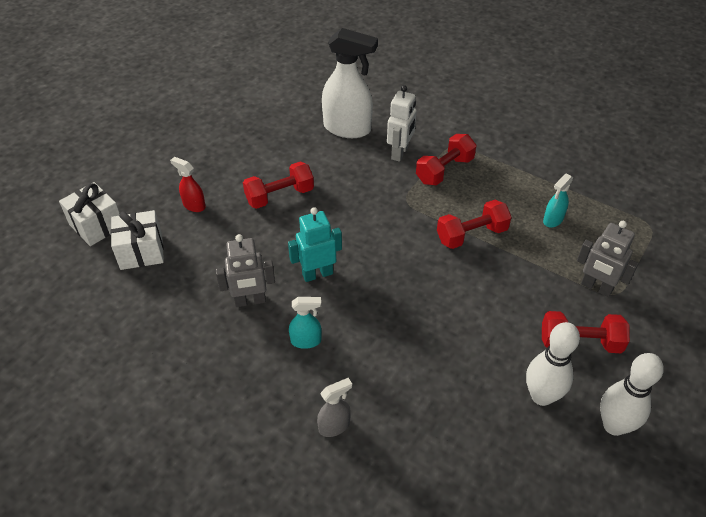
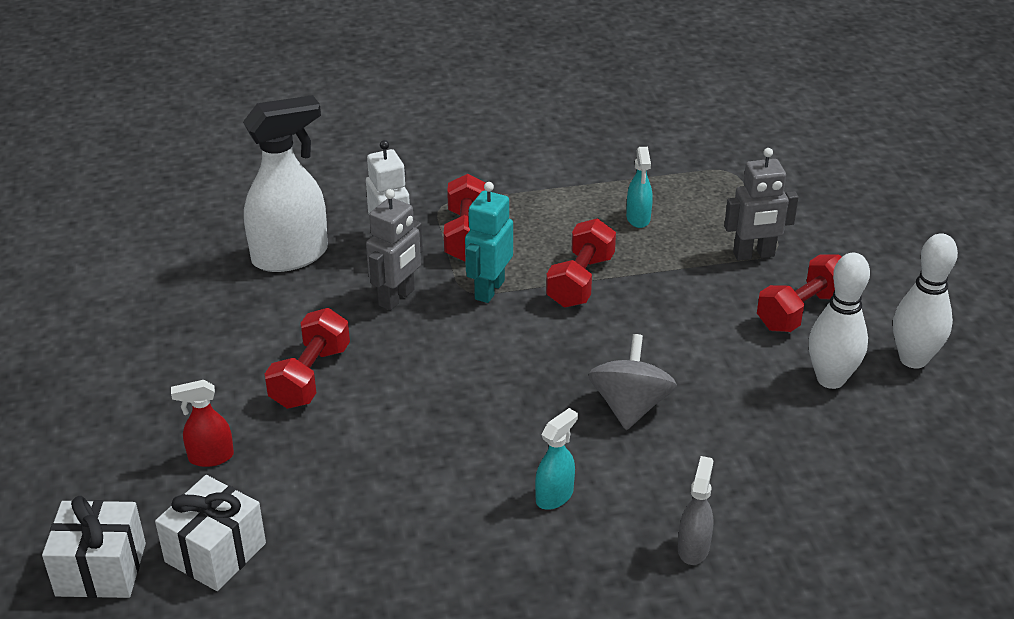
camera: 45 degrees left, 10 degrees down
grey robot [216,234,275,307] -> grey robot moved to [366,189,423,310]
turquoise robot [288,207,342,282] -> turquoise robot moved to [465,182,513,303]
none -> grey spinning top [588,334,677,430]

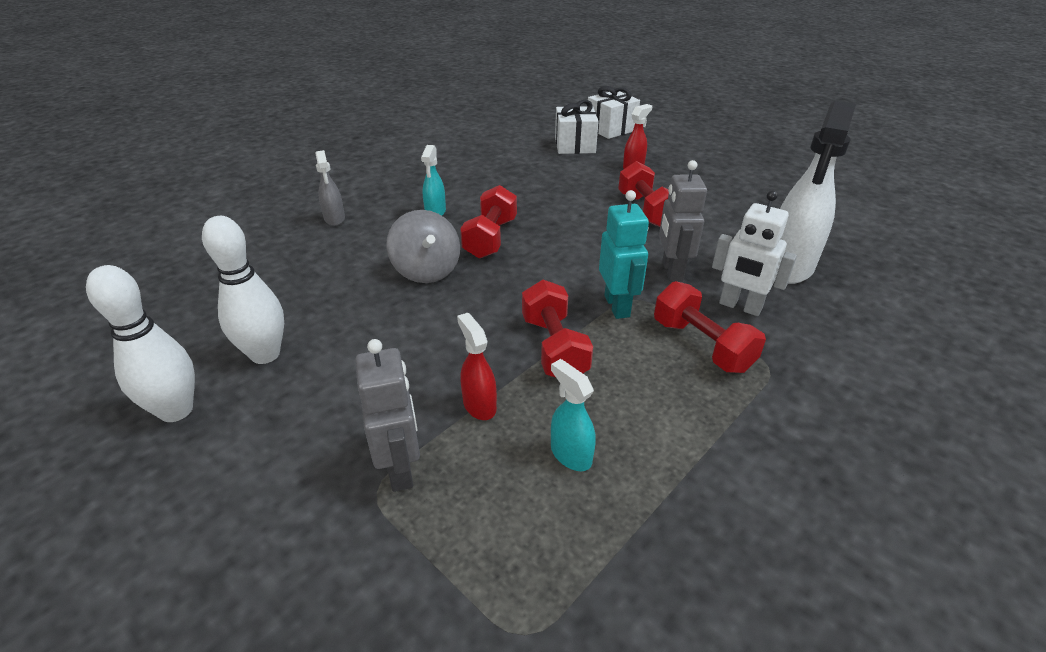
camera: 145 degrees right, 0 degrees up
grey robot [724,148,799,261] -> grey robot turned 120 degrees clockwise [355,339,420,492]
red dumbbell [757,254,842,332] -> red dumbbell moved to [460,185,517,259]
none -> red spray bottle [457,313,497,420]

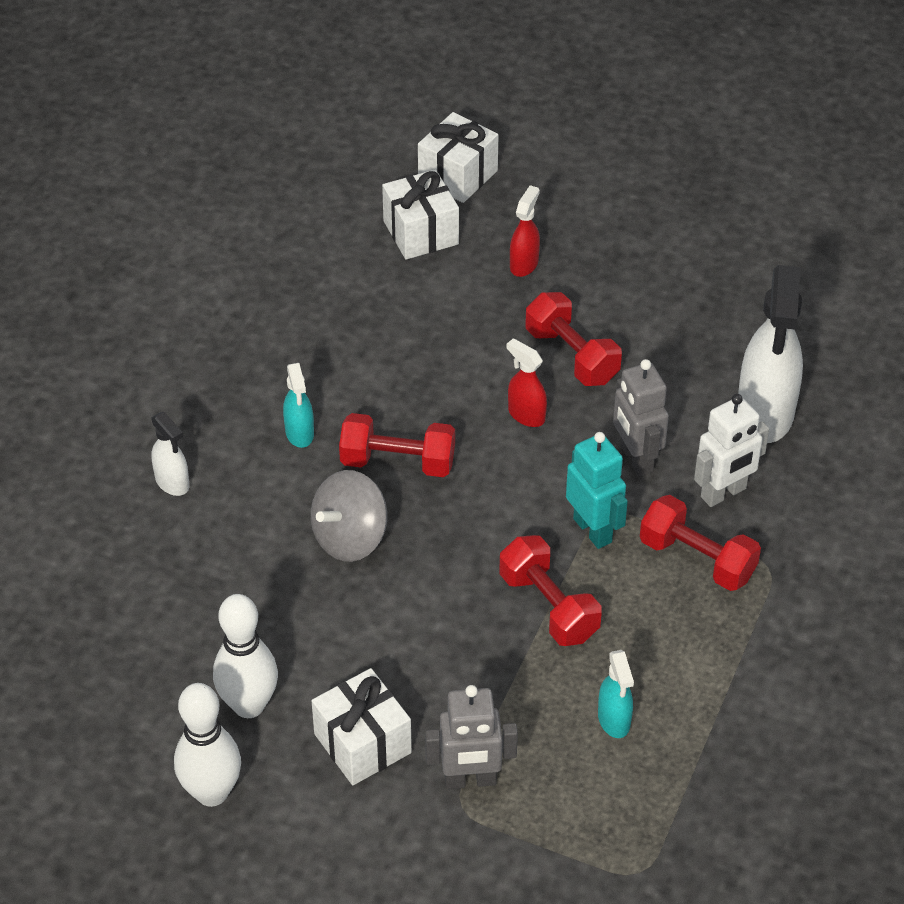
camera: 20 degrees left, 10 degrees up
grey spray bottle [315,150,345,226] -> white spray bottle [151,412,189,496]
grey robot [355,339,420,492] -> grey robot turned 120 degrees clockwise [425,685,518,789]
grey spinning top [386,210,460,283] -> grey spinning top turned 90 degrees clockwise [311,470,387,562]
red spray bottle [457,313,497,420] -> red spray bottle moved to [507,338,547,427]
red dumbbell [460,185,517,259] -> red dumbbell turned 75 degrees counterclockwise [339,413,455,477]
turquoise spray bottle [551,359,596,471] -> turquoise spray bottle turned 135 degrees counterclockwise [598,650,634,738]
white robot [712,190,797,316] -> white robot turned 45 degrees counterclockwise [694,394,769,507]
none -> white gift [312,668,412,785]

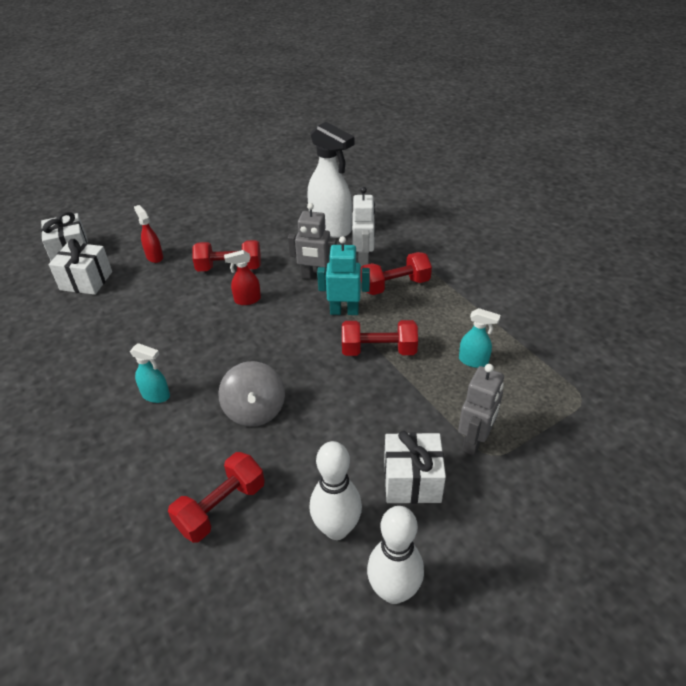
camera: 55 degrees left, 5 degrees down
white spray bottle [151,412,189,496] -> none
red dumbbell [339,413,455,477] -> red dumbbell moved to [168,452,265,543]

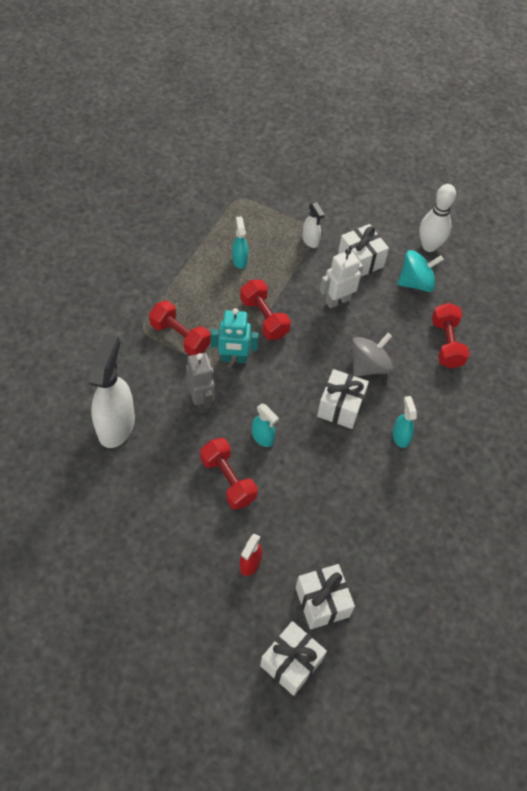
camera: 125 degrees left, 15 degrees up
red dumbbell [168,452,265,543] -> red dumbbell turned 75 degrees clockwise [432,303,469,369]
red spray bottle [224,250,261,305] -> turquoise spray bottle [252,403,279,447]
white bowling pin [310,441,362,540] -> turquoise spinning top [397,250,444,292]
turquoise robot [317,236,370,315] -> turquoise robot turned 60 degrees counterclockwise [211,308,259,363]
white robot [352,187,375,267] -> white robot moved to [320,249,363,308]
grey robot [458,364,504,455] -> white spray bottle [302,202,325,248]
none -> white gift [317,369,369,429]

